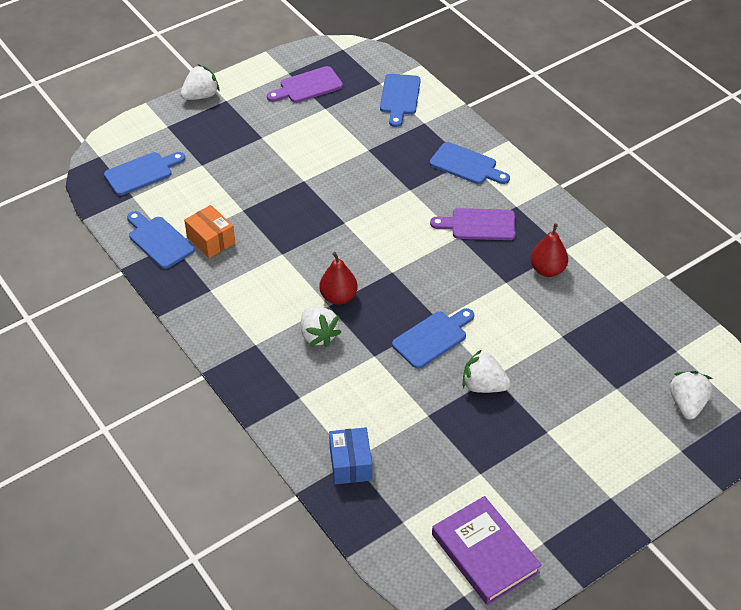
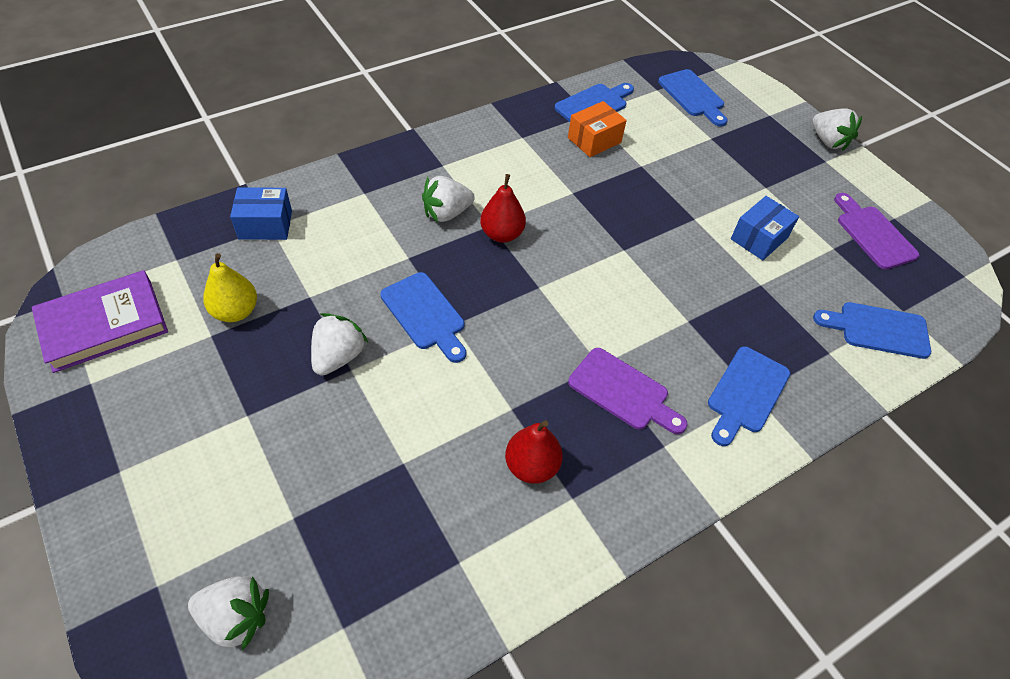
camera: 90 degrees right, 5 degrees up
purple cutting board [430,208,516,240] -> purple cutting board turned 120 degrees clockwise [568,348,688,434]
none -> yellow pear [203,253,257,322]
none -> blue box [731,196,799,260]

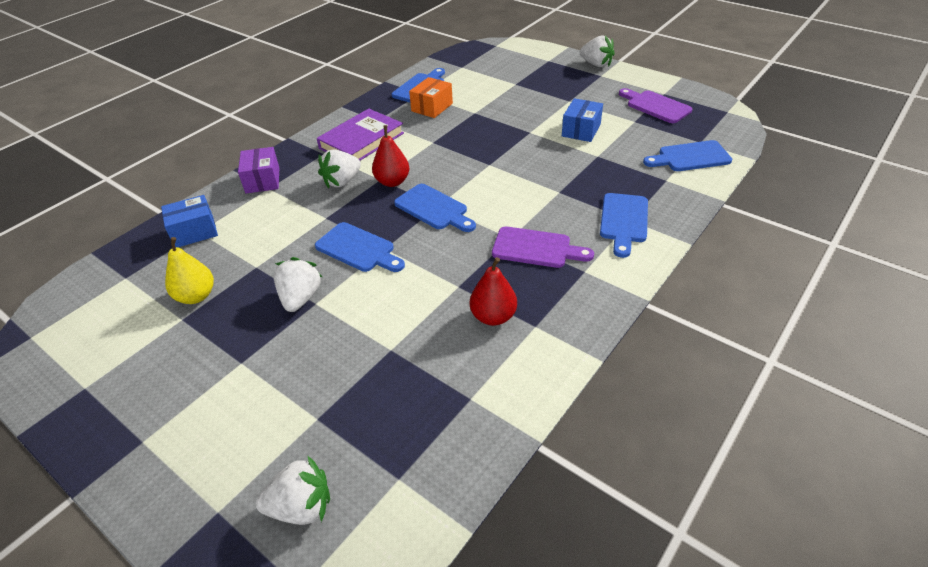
camera: 15 degrees left, 10 degrees down
purple book [32,270,168,373] -> purple book moved to [317,109,404,161]
blue cutting board [658,69,728,127] -> blue cutting board moved to [394,184,476,232]
none -> purple box [238,147,279,193]

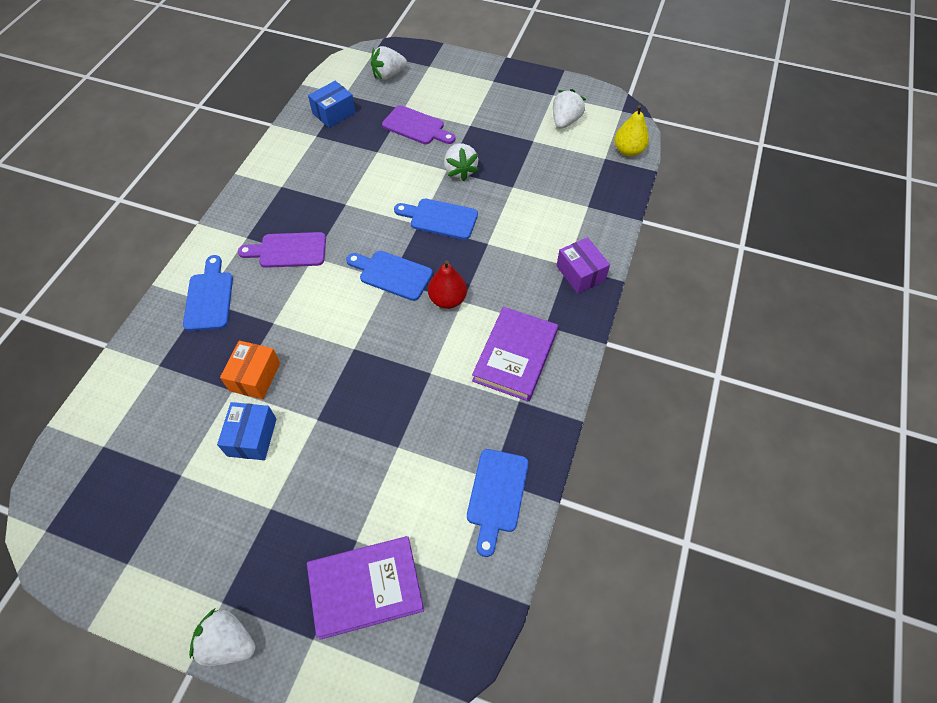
camera: 160 degrees right, 15 degrees up
blue box [161,195,218,247] -> blue box moved to [308,81,356,128]
yellow pear [165,237,214,304] -> yellow pear moved to [615,105,649,157]
white strawberry [318,149,361,188] -> white strawberry moved to [553,89,586,129]
orange box [409,77,453,118] -> orange box moved to [220,341,280,399]
red pear [470,257,517,326] -> none
purple cutting board [619,88,692,123] -> purple cutting board moved to [382,105,455,144]
blue cutting board [643,140,732,171] -> none
none -> purple book [307,536,424,640]

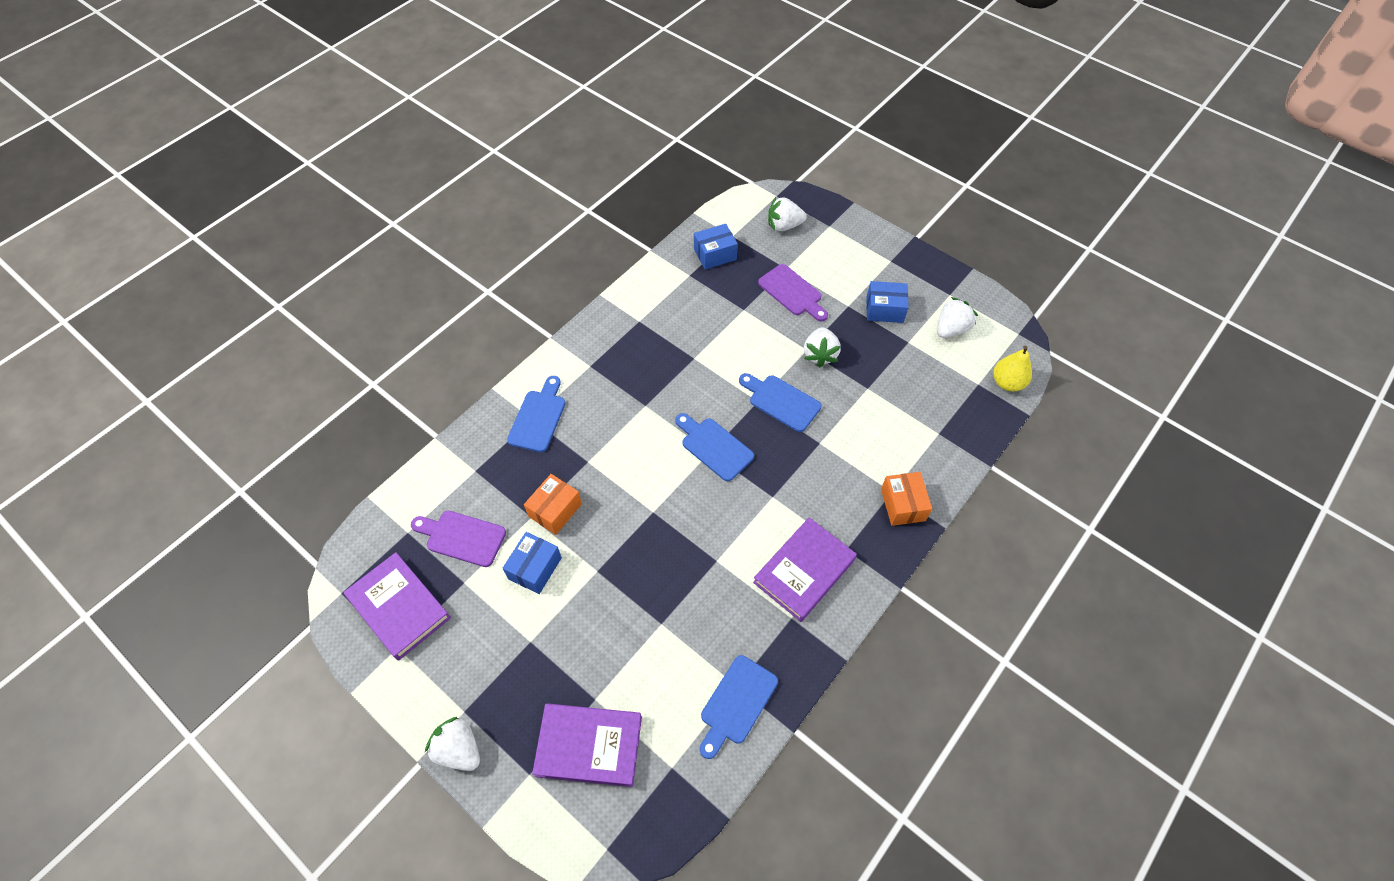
camera: 20 degrees right, 0 degrees up
purple cutting board [238,232,326,268] -> purple cutting board moved to [411,511,506,567]
red pear [428,260,467,309] -> none
purple box [556,237,610,294] -> orange box [881,472,932,526]
none -> purple book [344,552,451,661]
none -> blue box [866,281,909,323]

